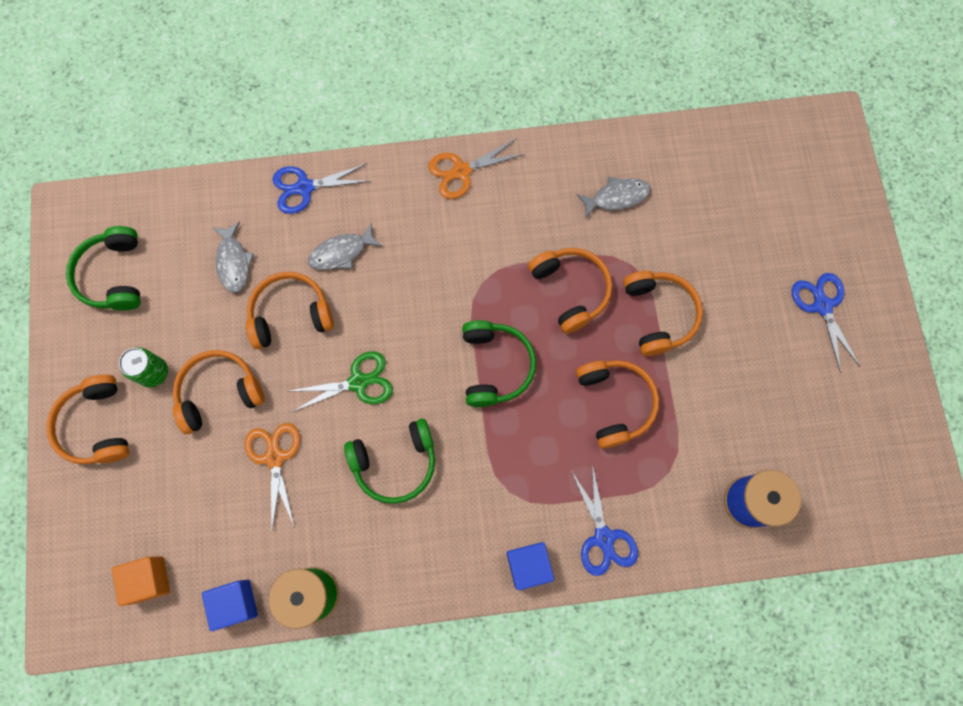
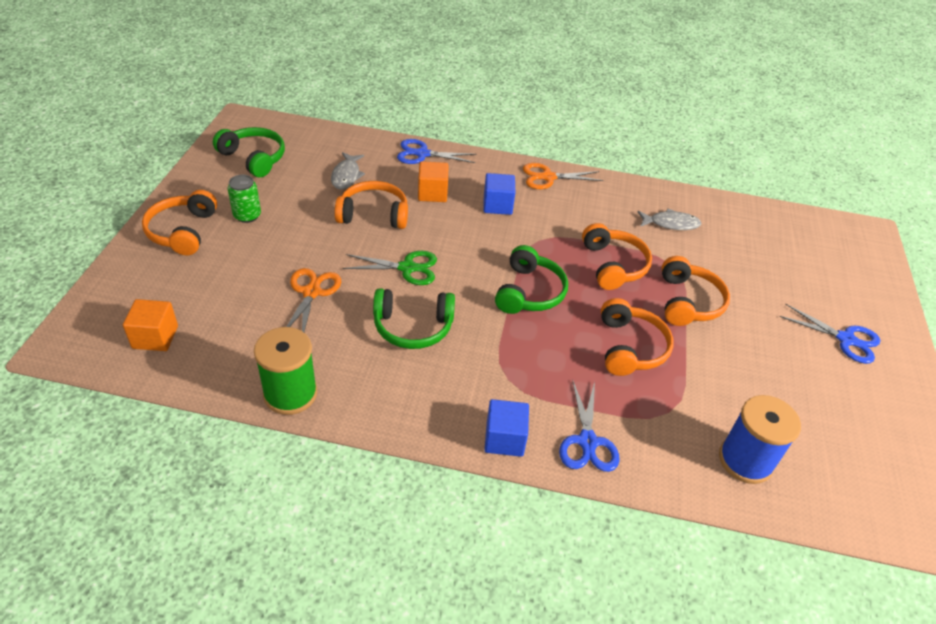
camera: 15 degrees right, 30 degrees down
green headphones [66,226,141,310] -> green headphones turned 120 degrees clockwise [213,127,285,177]
orange headphones [173,350,265,434] -> none
blue cube [202,580,258,631] -> blue cube moved to [483,173,515,215]
grey fish [308,223,383,270] -> orange cube [418,161,448,202]
blue scissors [792,273,860,372] -> blue scissors turned 120 degrees clockwise [779,304,880,364]

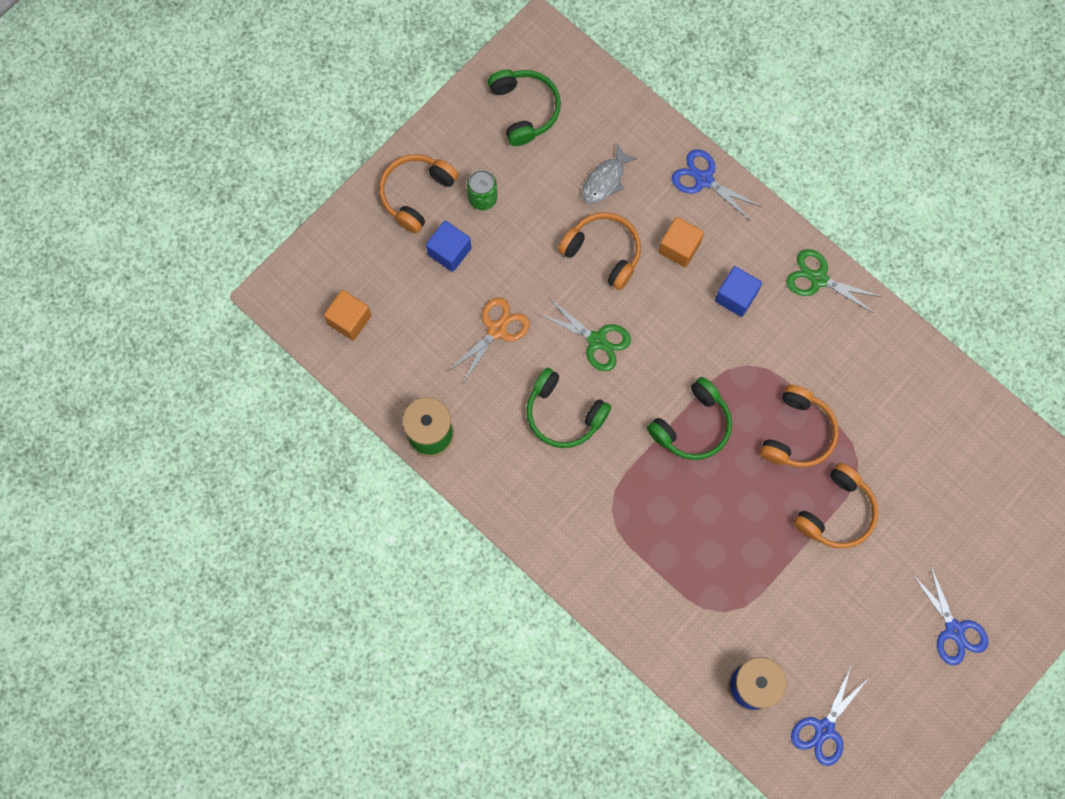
camera: 35 degrees right, 30 degrees up
blue cube [484,399,529,457] -> blue cube moved to [426,221,471,272]
orange scissors [523,163,603,189] -> green scissors [786,249,882,314]
blue scissors [559,380,620,472] -> blue scissors moved to [791,666,868,766]
orange headphones [601,298,673,376] -> none
grey fish [637,208,702,230] -> none

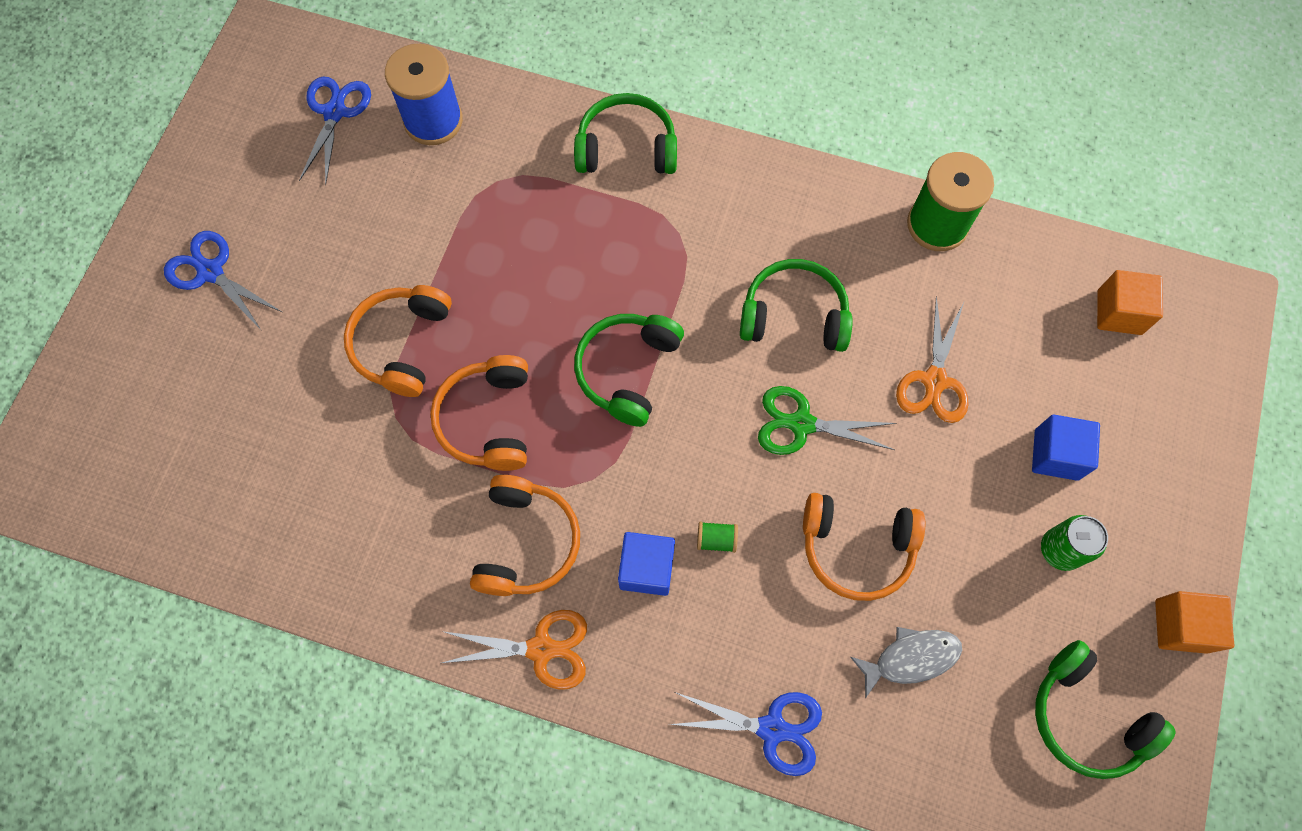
camera: 155 degrees right, 5 degrees down
orange headphones [379,154,459,233] -> orange headphones moved to [470,475,580,596]
grey fish [582,144,638,204] -> grey fish turned 60 degrees clockwise [850,627,962,698]
orange cube [658,217,704,268] -> orange cube moved to [1155,591,1234,654]
green scissors [786,249,882,314] -> orange scissors [442,610,587,690]
none -> green headphones [574,93,677,174]
none -> green spool [697,522,738,553]

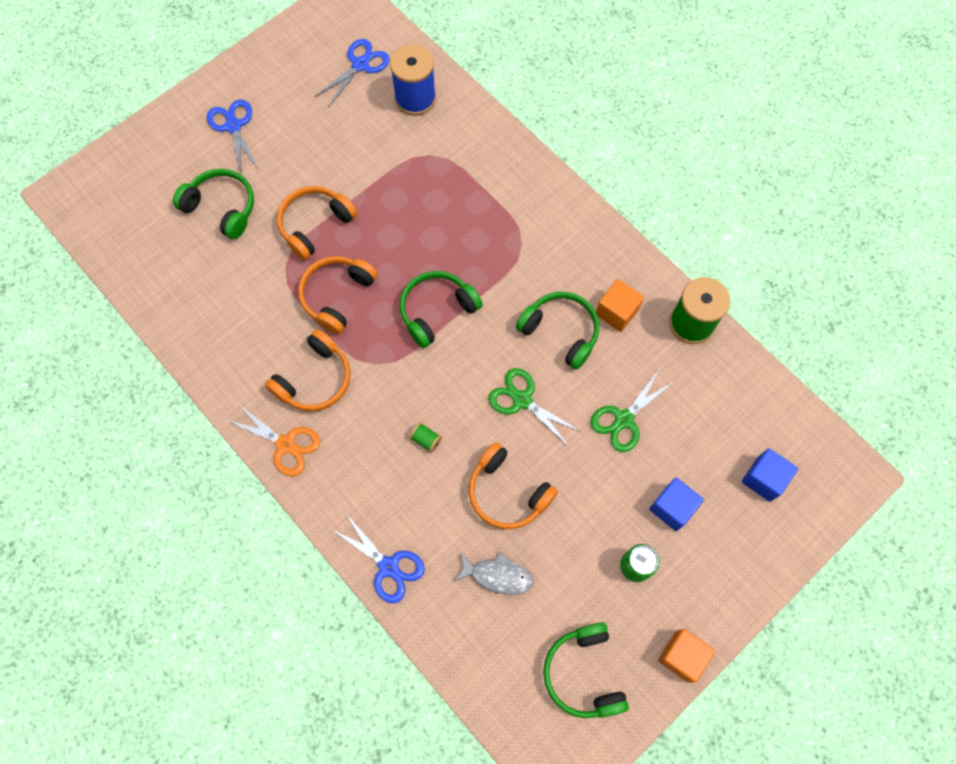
camera: 30 degrees right, 0 degrees up
green headphones [574,93,677,174] -> green headphones moved to [173,169,254,239]
blue cube [618,532,675,596] -> blue cube moved to [742,448,798,502]
orange scissors [896,296,969,423] -> green scissors [591,368,675,452]
orange cube [1097,270,1163,335] -> orange cube moved to [596,279,644,332]

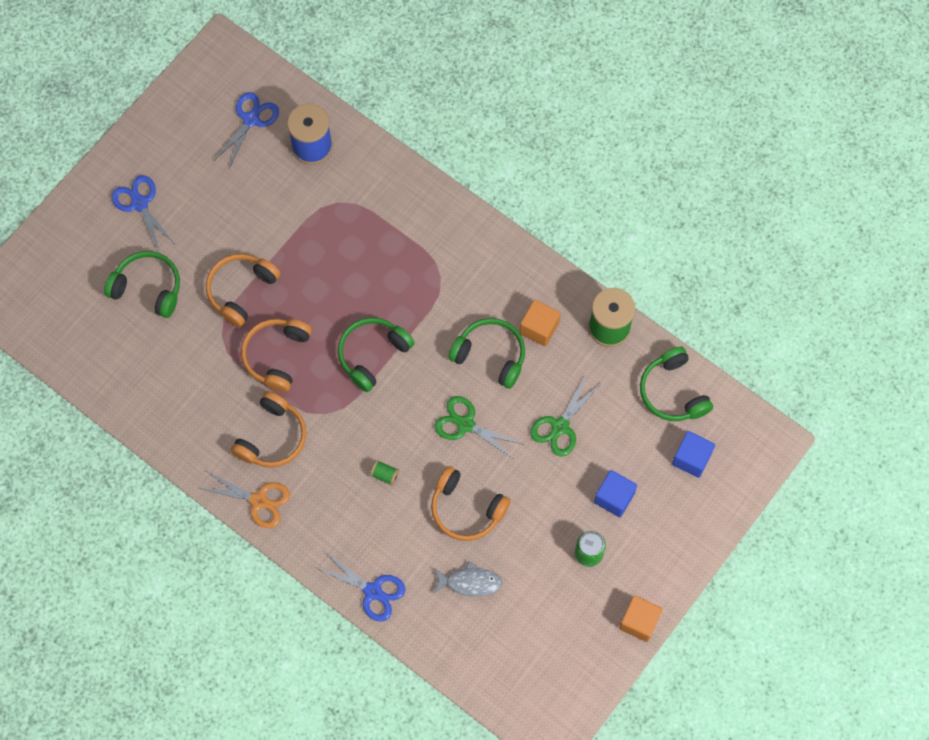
camera: 10 degrees left, 0 degrees up
green headphones [543,622,629,718] -> green headphones moved to [640,346,713,421]

